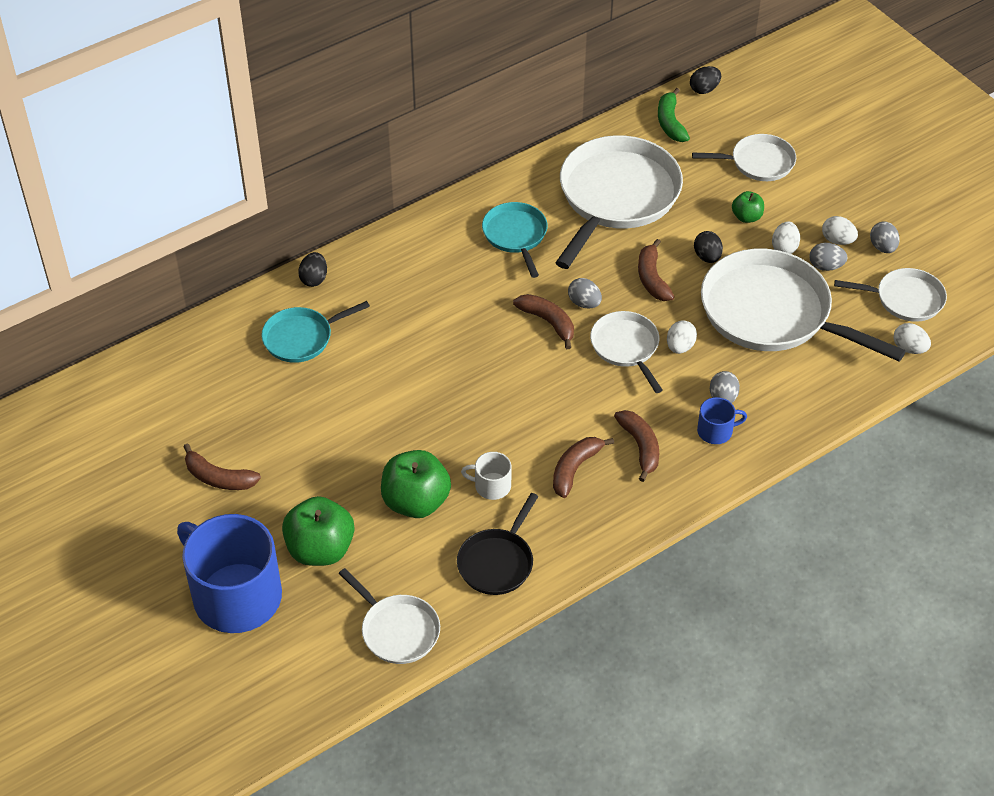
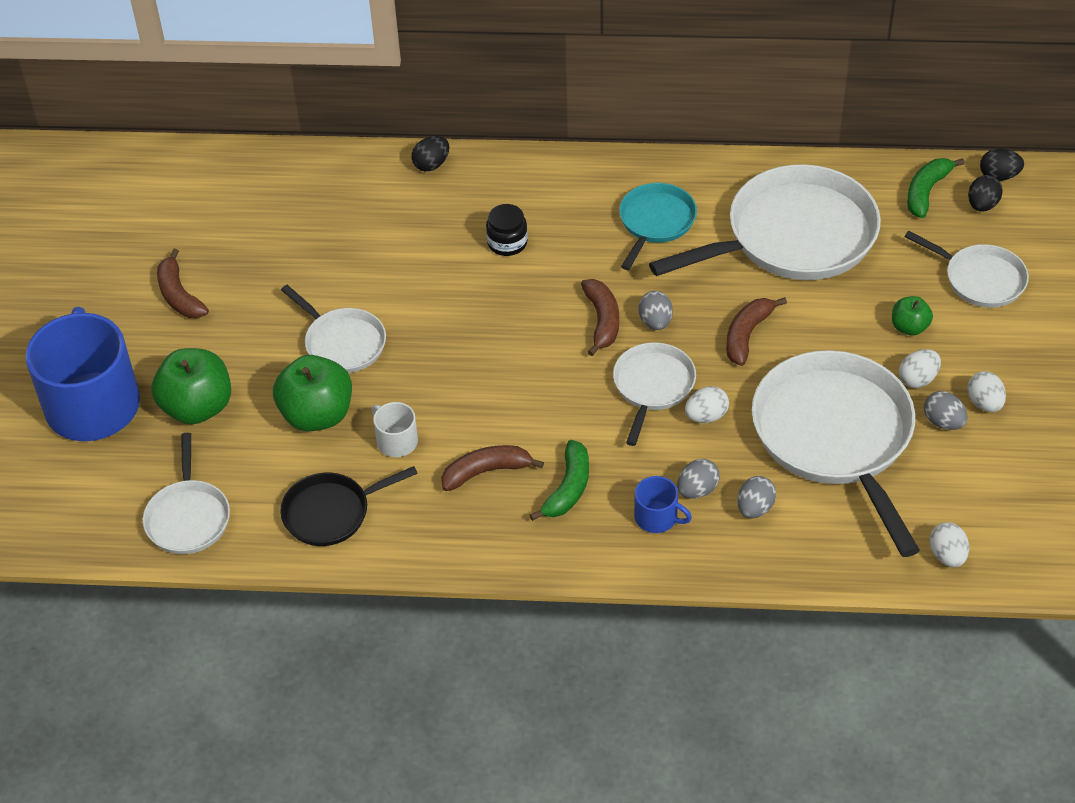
camera: 40 degrees right, 0 degrees up
turquoise pan [261,301,370,363] -> none
brown banana [614,410,659,482] -> green banana [530,440,589,521]
black egg [694,231,723,263] -> black egg moved to [968,175,1003,212]
white pan [834,268,947,322] -> white pan moved to [281,285,386,373]
grey egg [870,221,900,253] -> grey egg moved to [737,476,776,518]
none -> black jar [486,204,528,256]

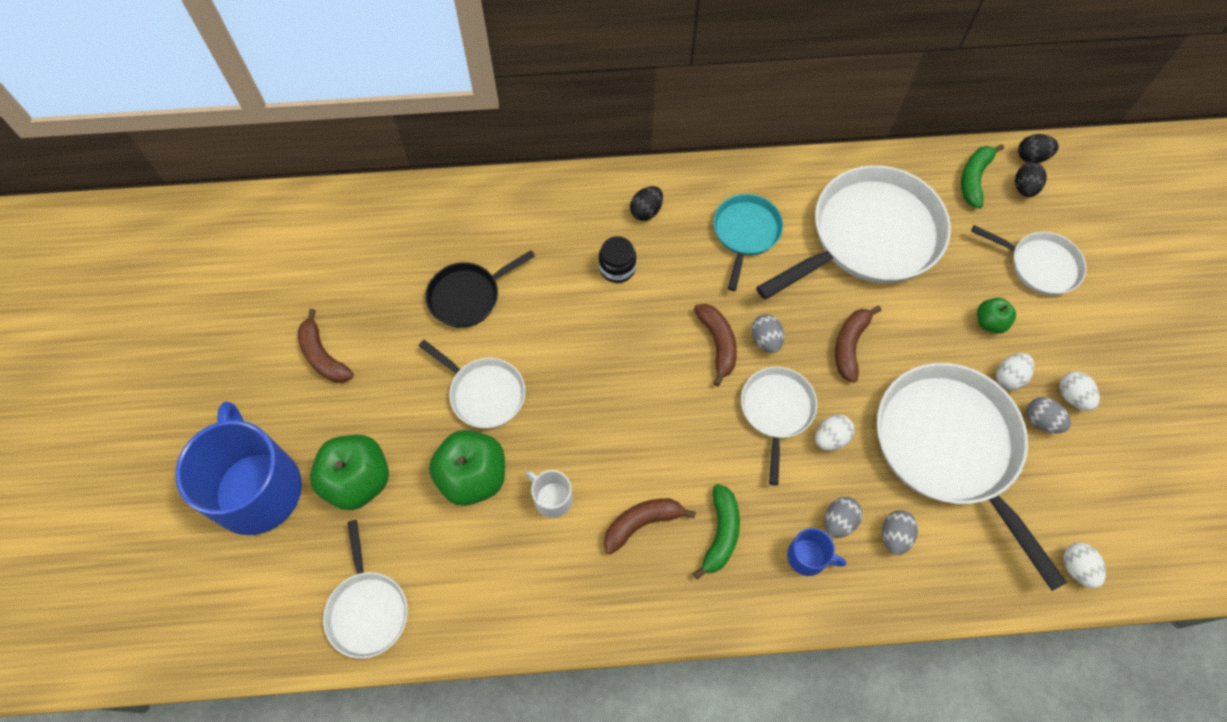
camera: 10 degrees left, 15 degrees up
black pan [280,466,418,546] -> black pan moved to [425,250,535,328]
black egg [412,136,449,172] -> black egg moved to [630,186,663,221]

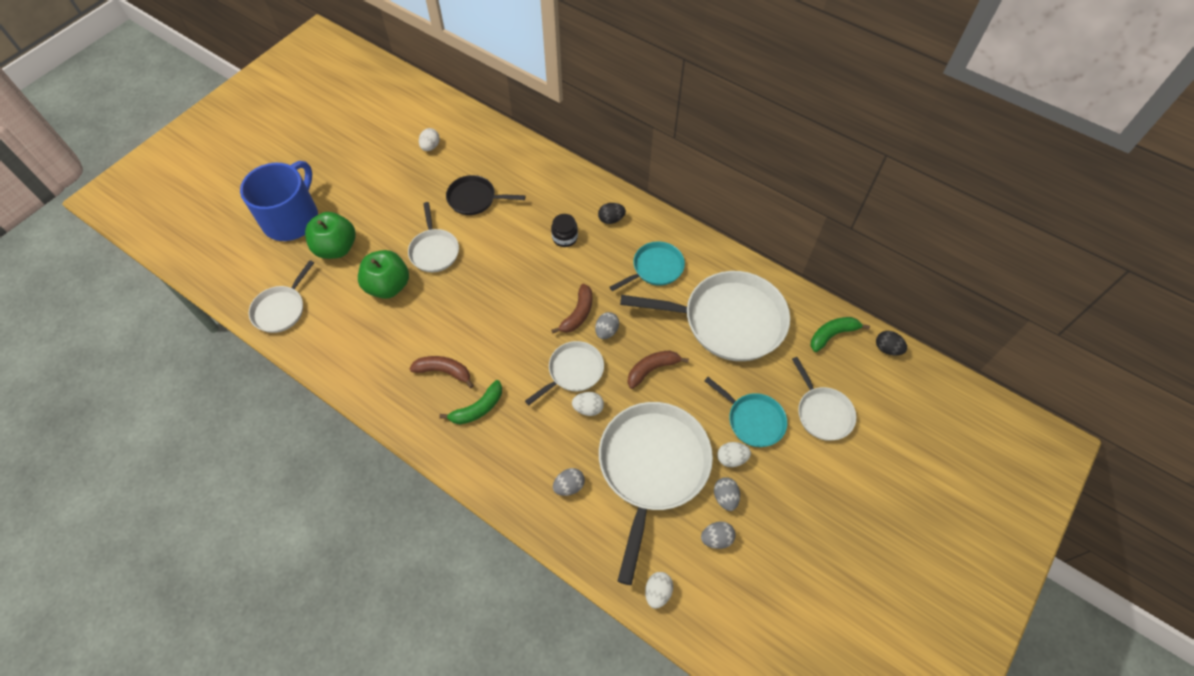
camera: 40 degrees right, 5 degrees down
brown banana [298,309,354,383] -> none
white mug [526,470,573,518] -> none
blue mug [787,528,846,576] -> none
grey egg [824,497,862,538] -> grey egg moved to [701,522,736,549]
green apple [977,298,1016,334] -> turquoise pan [704,377,787,447]
black egg [1015,163,1047,197] -> none
white egg [1059,371,1100,411] -> white egg moved to [419,128,440,151]

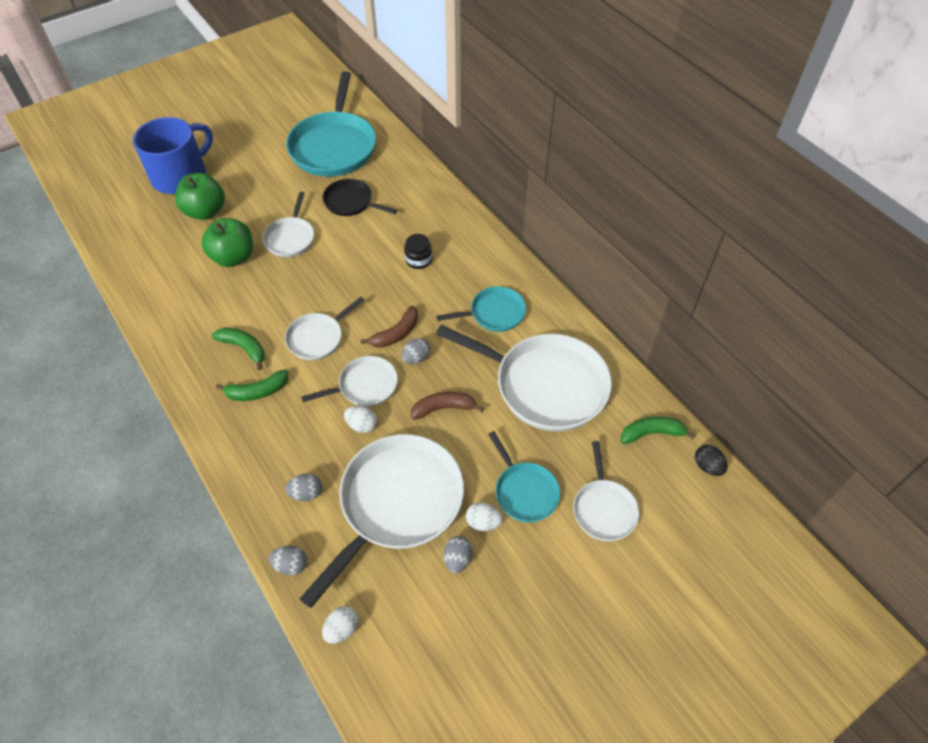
camera: 20 degrees right, 5 degrees down
white pan [249,260,314,333] -> white pan moved to [285,297,365,360]
brown banana [409,356,474,388] -> green banana [212,327,265,370]
white egg [419,128,440,151] -> turquoise pan [286,71,376,177]
black egg [598,203,626,224] -> none
grey egg [701,522,736,549] -> grey egg moved to [269,546,308,575]

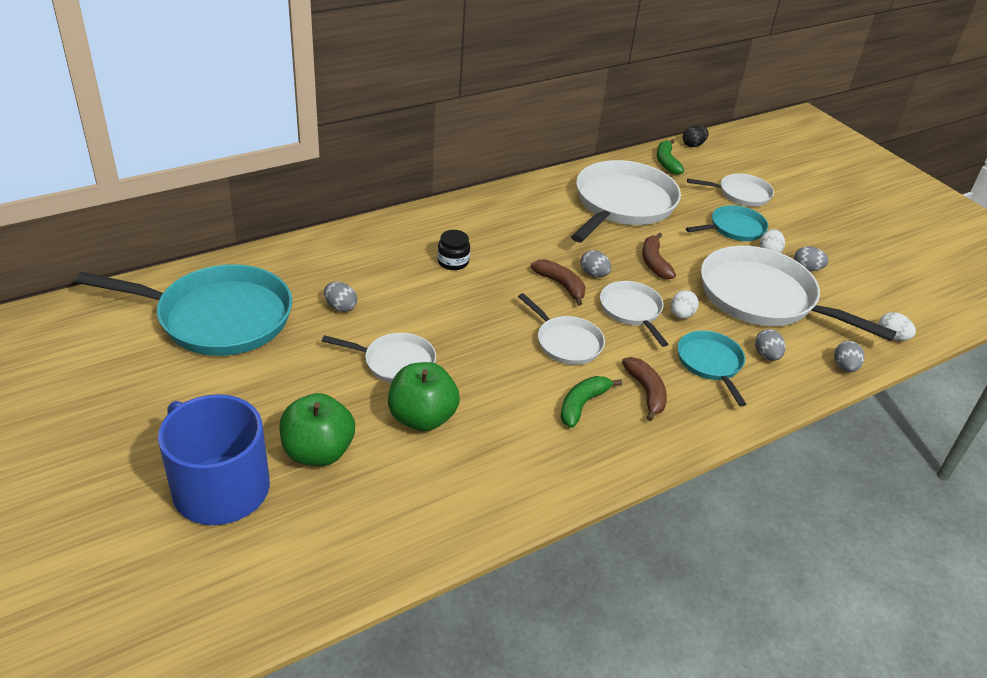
camera: 90 degrees left, 15 degrees down
green banana [216,369,288,401] -> brown banana [622,357,667,421]
black pan [322,179,397,216] -> grey egg [324,282,357,312]
turquoise pan [436,286,526,332] -> turquoise pan moved to [677,331,747,406]

